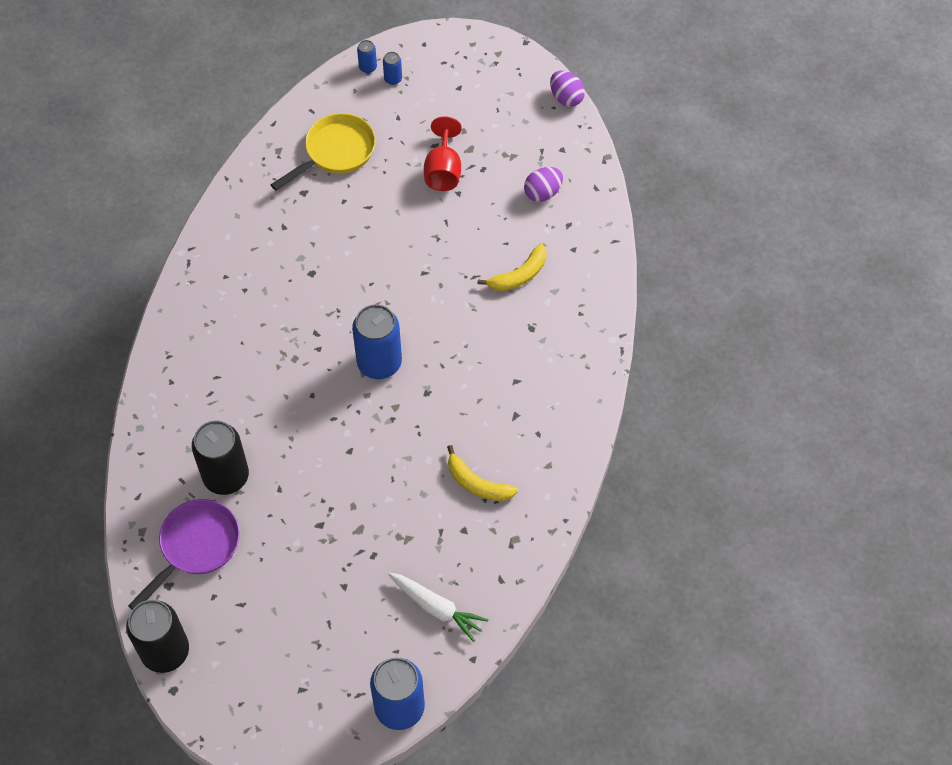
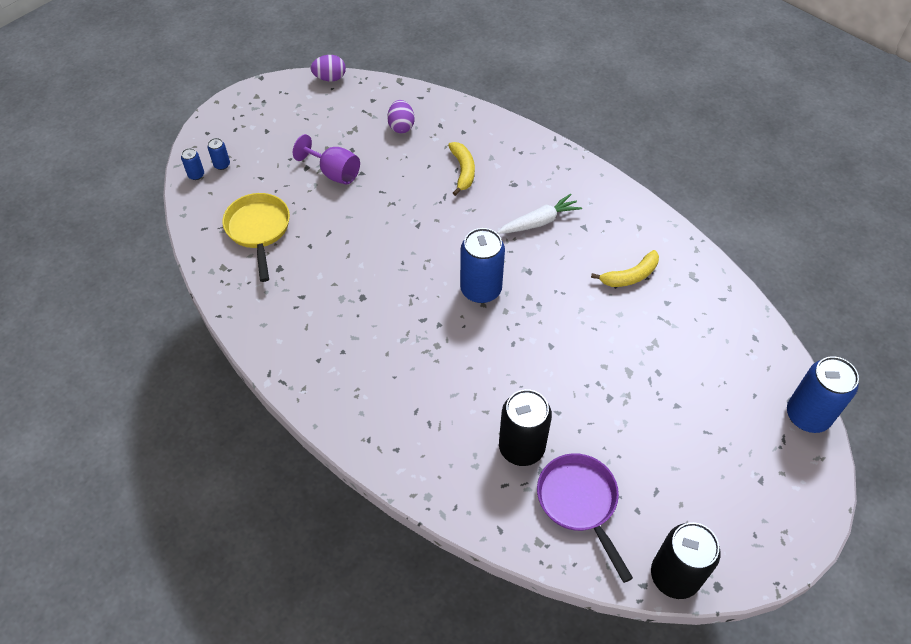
camera: 60 degrees left, 5 degrees down
white carrot [388,573,489,642] -> white carrot moved to [497,194,582,234]
red goblet [424,116,462,191] -> purple goblet [293,134,360,185]

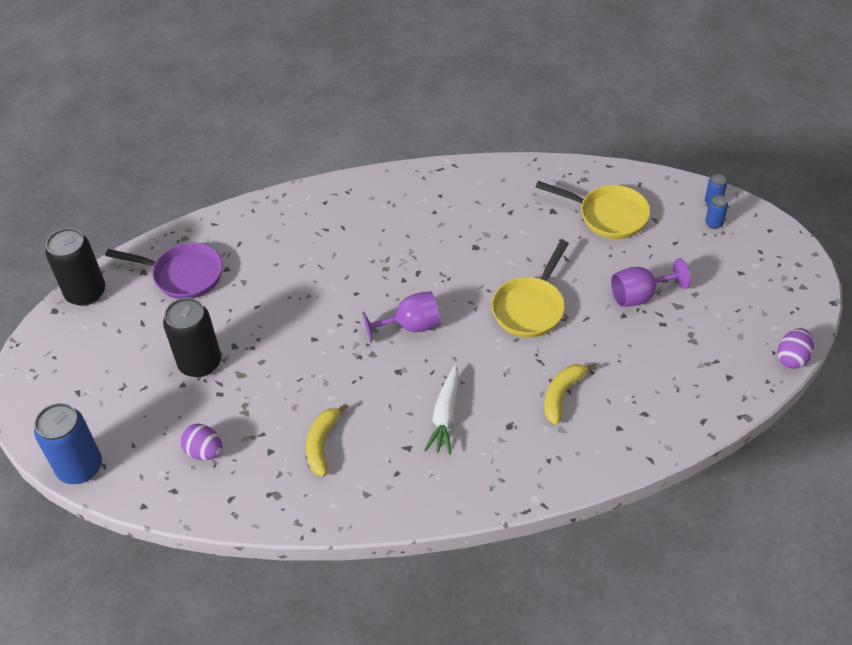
camera: 130 degrees right, 5 degrees down
purple egg [387,100,415,133] -> purple egg moved to [180,424,223,460]
yellow banana [448,142,475,196] -> yellow banana turned 90 degrees clockwise [544,364,597,425]
blue can [460,228,505,303] -> purple goblet [362,291,441,343]
black can [499,389,552,466] -> black can moved to [163,298,221,377]
none -> yellow pan [492,240,569,337]

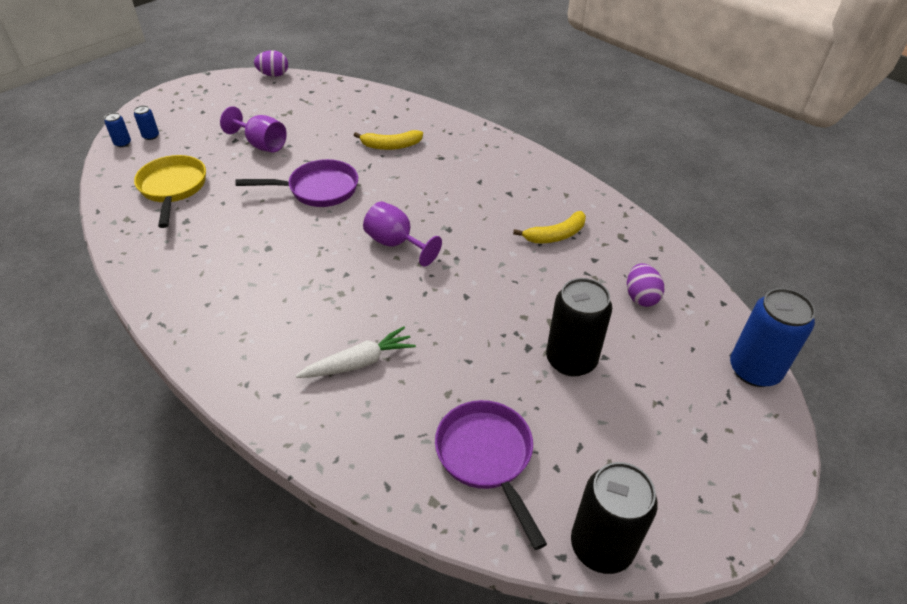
camera: 130 degrees left, 5 degrees down
white carrot [424,365,459,455] -> white carrot moved to [296,326,416,378]
yellow pan [492,240,569,337] -> purple pan [235,159,358,207]

